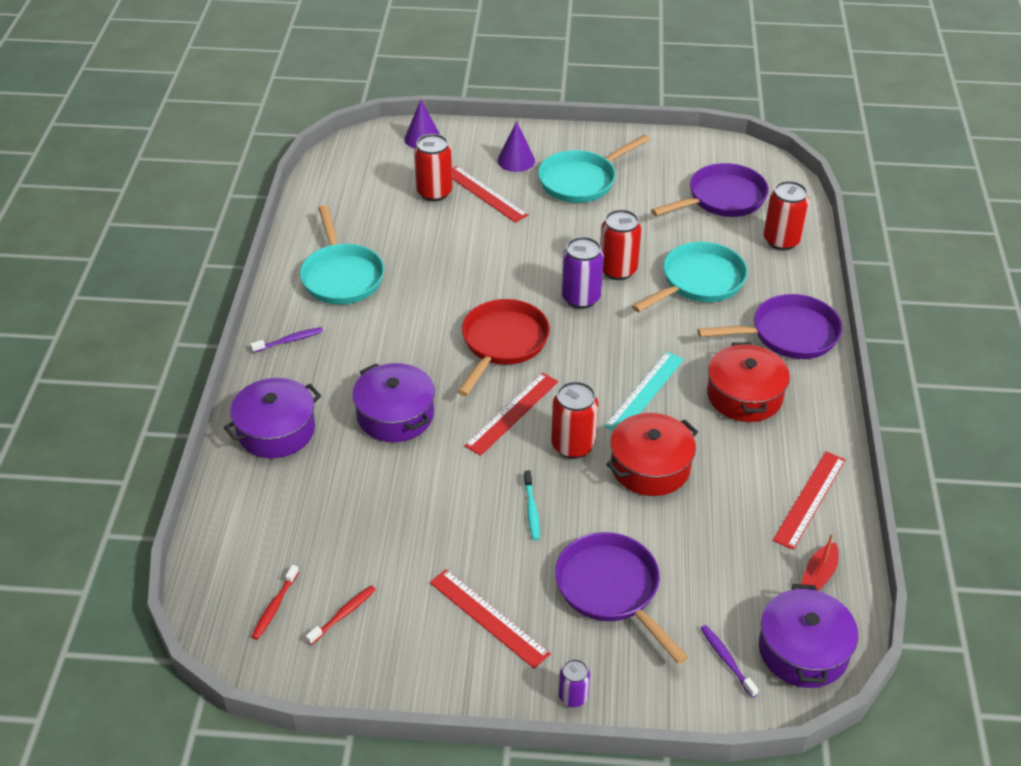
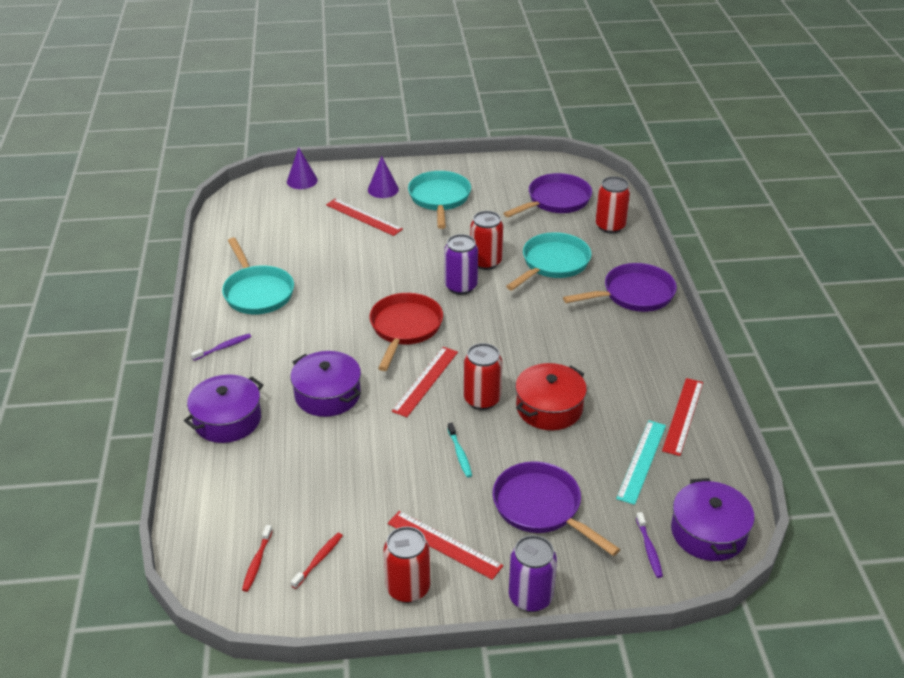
camera: 10 degrees left, 5 degrees down
red can [414,134,453,201] -> red can moved to [383,526,430,603]
turquoise pan [538,135,650,203] -> turquoise pan turned 135 degrees clockwise [408,171,471,229]
purple can [559,659,590,707] -> purple can [509,535,557,612], size x1.75
turquoise ruler [605,352,684,431] -> turquoise ruler moved to [616,420,666,505]
purple toothbrush [700,625,759,698] -> purple toothbrush turned 150 degrees counterclockwise [636,512,663,578]
red pot [707,342,790,422] -> none
red boat [801,533,839,591] -> none

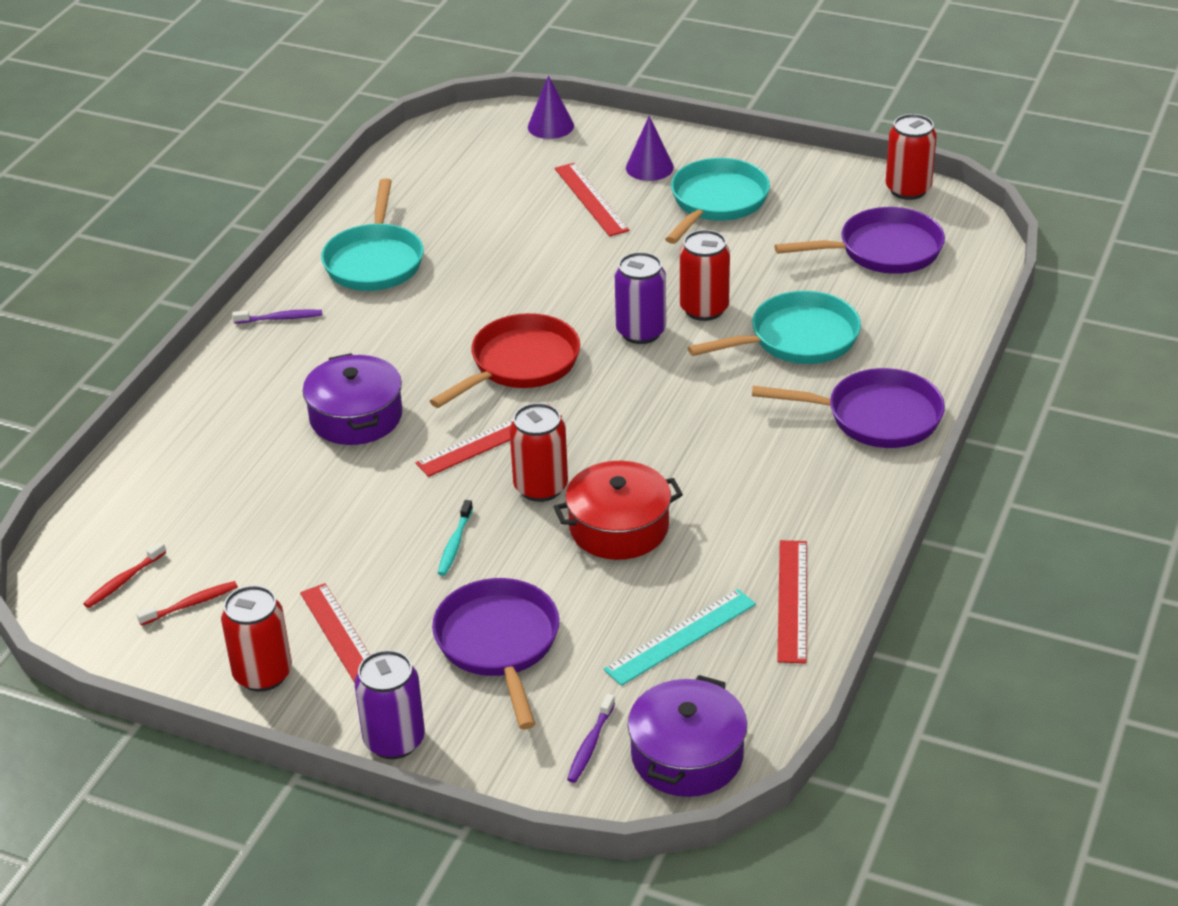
camera: 30 degrees right, 0 degrees up
purple pot [184,374,263,443] -> none
red can [595,176,630,234] -> red can moved to [886,114,937,200]
red ruler [662,378,703,456] -> red ruler turned 45 degrees counterclockwise [777,540,807,663]

